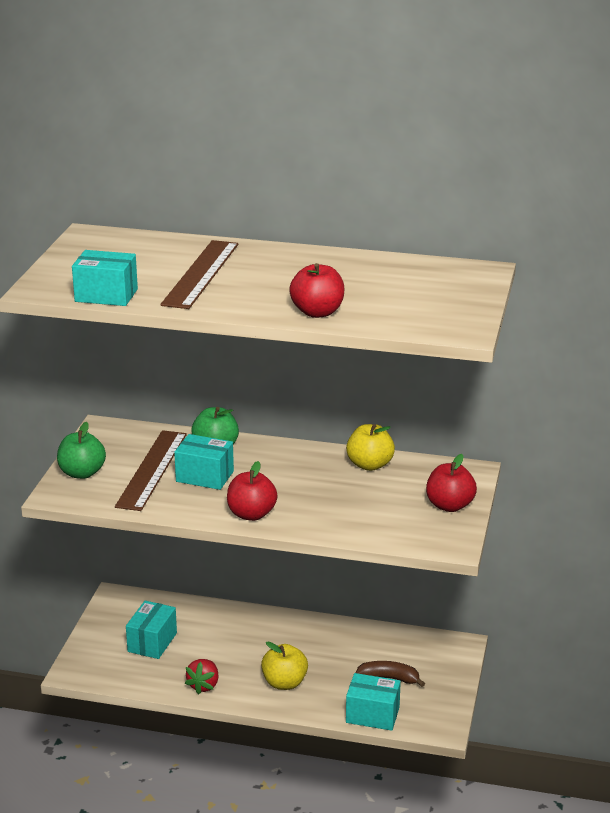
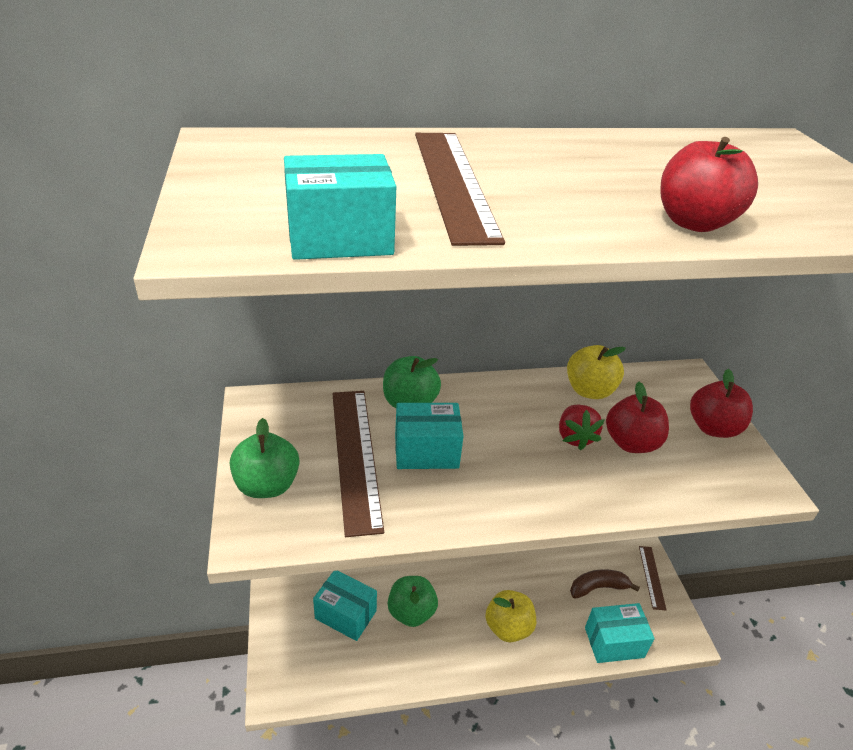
camera: 25 degrees left, 10 degrees up
turquoise box [126,601,177,659] -> turquoise box turned 60 degrees counterclockwise [313,571,377,641]
red strawberry [185,659,219,694] -> red strawberry moved to [559,405,604,451]
red apple [227,461,277,521] -> red apple moved to [606,382,669,453]
none -> green apple [388,576,438,627]
none -> brown ruler [639,546,667,610]

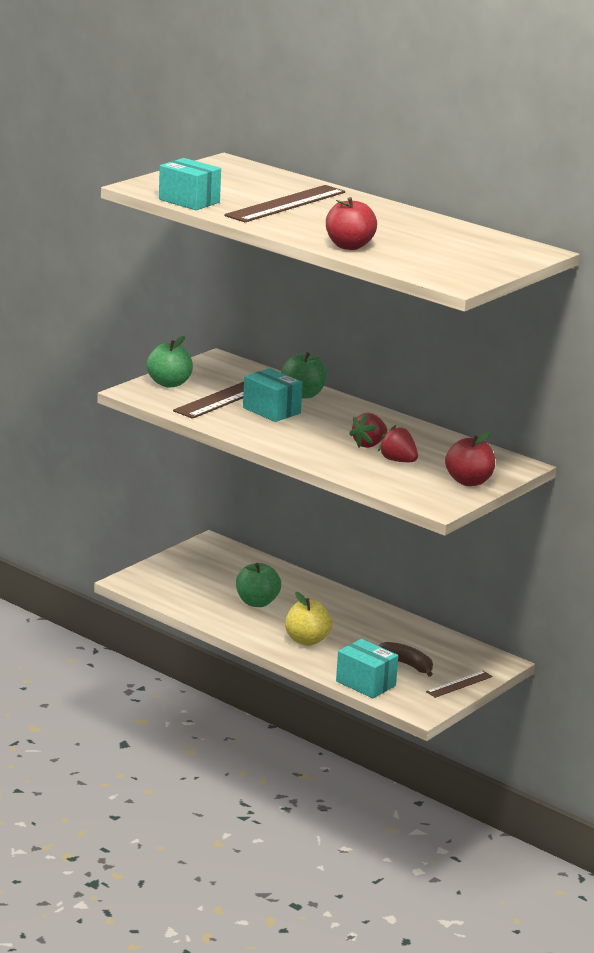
camera: 50 degrees right, 15 degrees down
turquoise box [313,571,377,641] -> none
yellow apple [567,345,626,399] -> none
red apple [606,382,669,453] -> red strawberry [378,425,418,462]

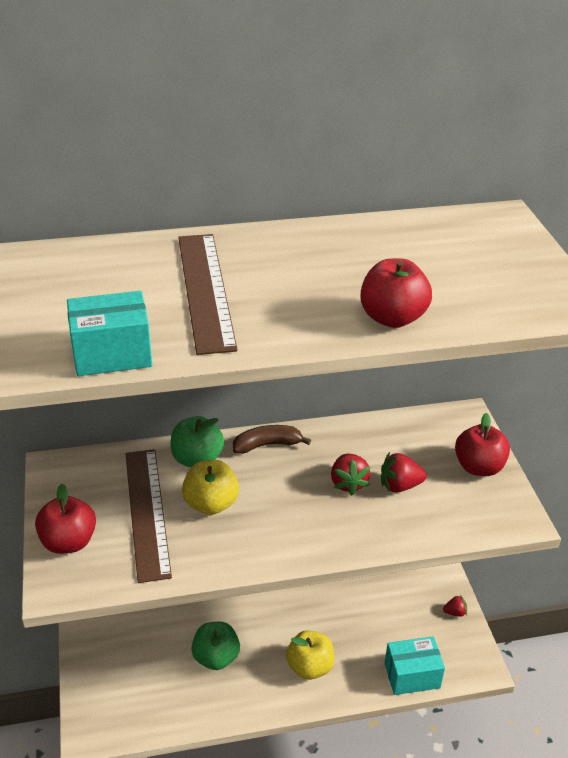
camera: 50 degrees left, 15 degrees up
green apple [147,336,193,388] -> red apple [35,484,96,554]
turquoise box [243,368,303,422] -> yellow apple [182,460,239,515]
brown banana [378,642,433,677] -> brown banana moved to [233,425,311,454]
brown ruler [426,671,493,698] -> red strawberry [443,595,467,617]

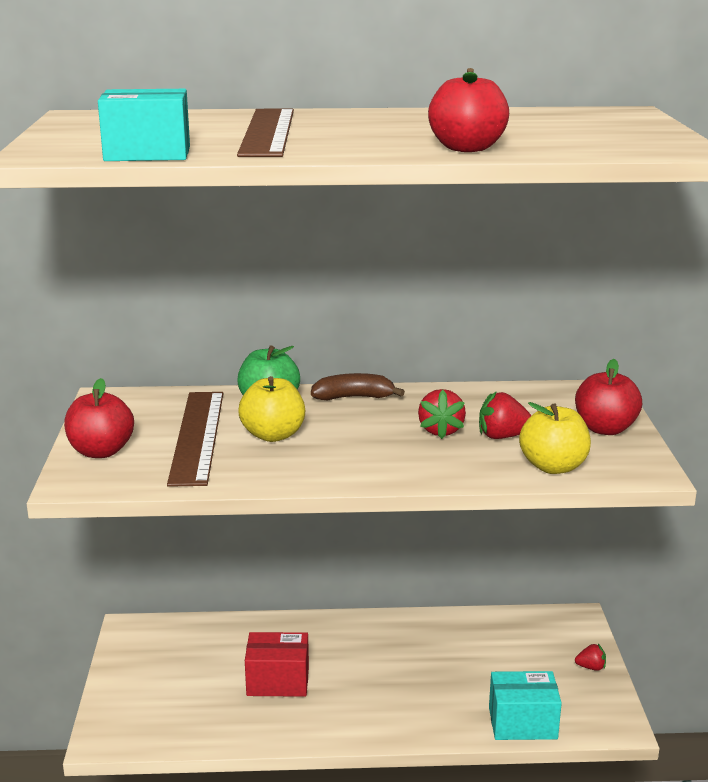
camera: 10 degrees right, 15 degrees down
green apple [191,622,240,670] -> red box [245,632,309,697]
yellow apple [286,630,335,680] -> yellow apple moved to [519,402,591,474]

